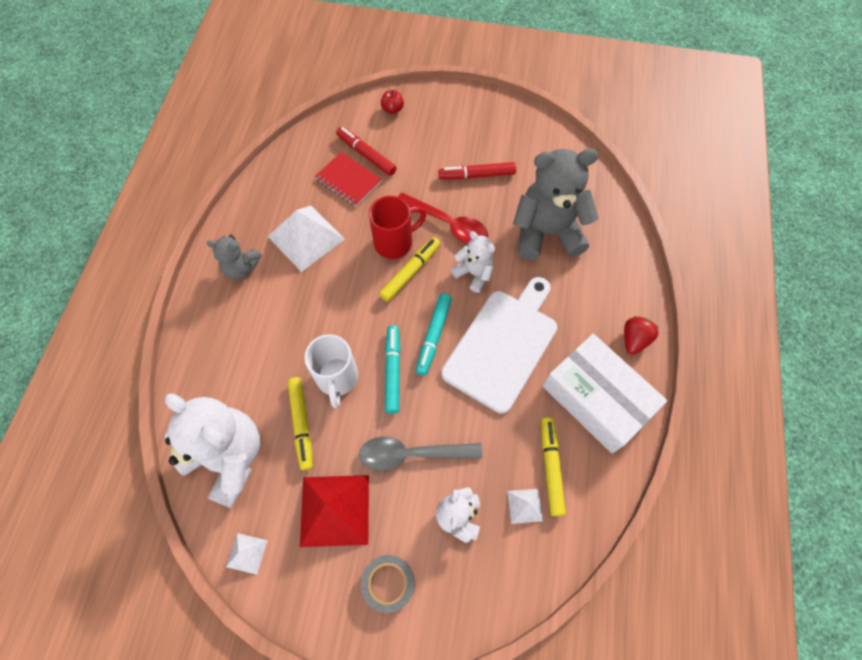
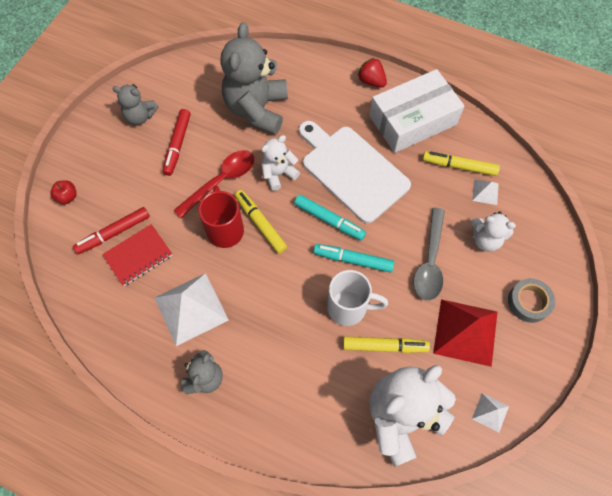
camera: 75 degrees left, 0 degrees up
none -> grey teddy bear [112,84,158,125]

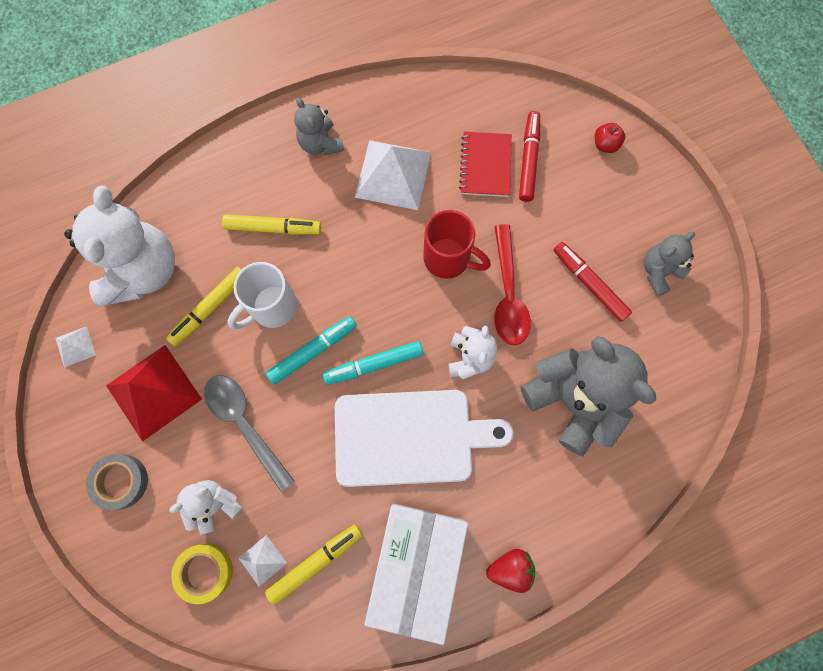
camera: 130 degrees right, 10 degrees up
yellow marker [235,190,287,253] -> yellow marker moved to [222,214,321,235]
none -> yellow tape [171,543,233,604]

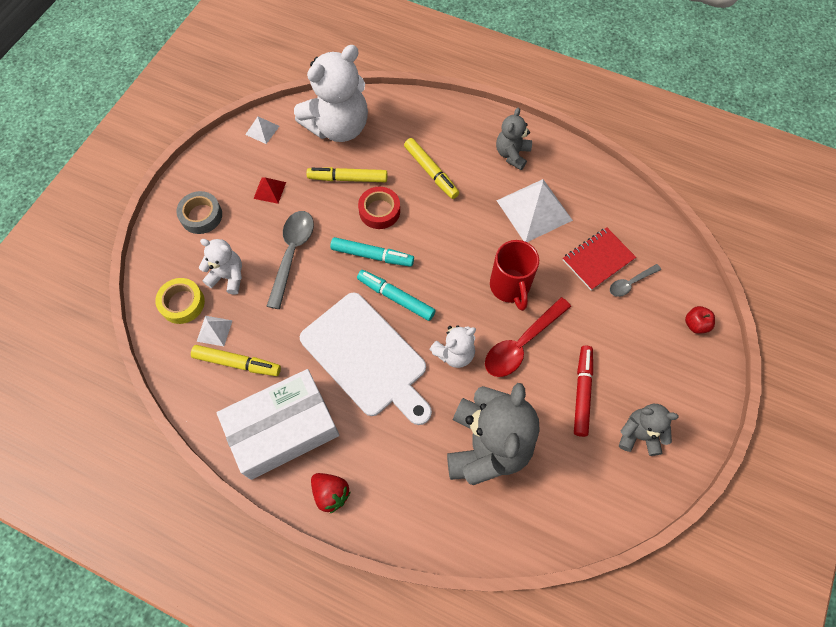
camera: 50 degrees right, 10 degrees down
red pyramid [106,345,202,442] -> red pyramid [253,177,286,204], size x0.47
white mug [228,262,297,330] -> red tape [358,187,400,229]
red marker [519,111,540,202] -> grey spoon [610,264,661,297]

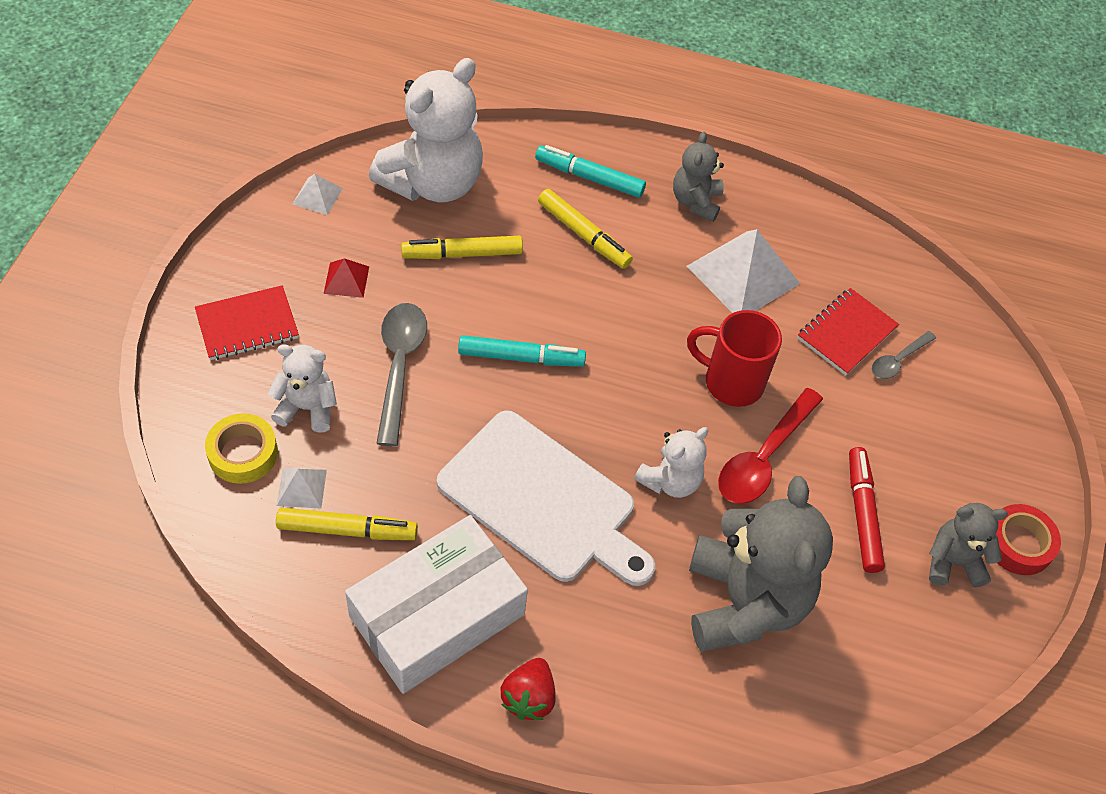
camera: 15 degrees left, 10 degrees down
grey tape [176,191,222,234] -> red notebook [195,285,299,360]
red strawberry [311,473,351,513] -> red strawberry turned 75 degrees clockwise [501,658,556,720]
turquoise marker [357,270,436,321] -> turquoise marker moved to [535,145,646,198]
red tape [358,187,400,229] -> red tape moved to [996,504,1061,575]
red mug [490,240,539,311] -> red mug turned 135 degrees clockwise [687,310,782,407]
red apple [685,306,715,334] -> none

